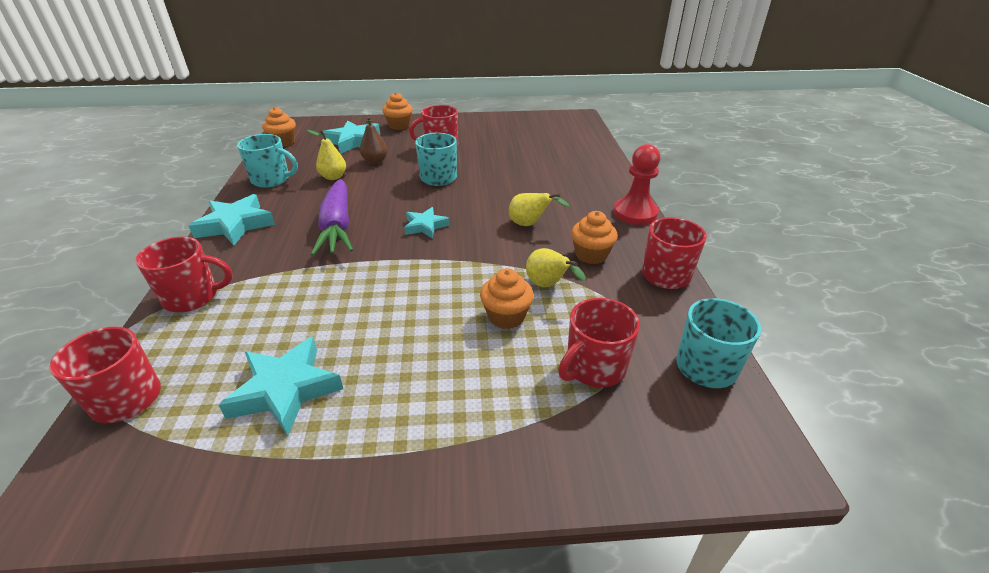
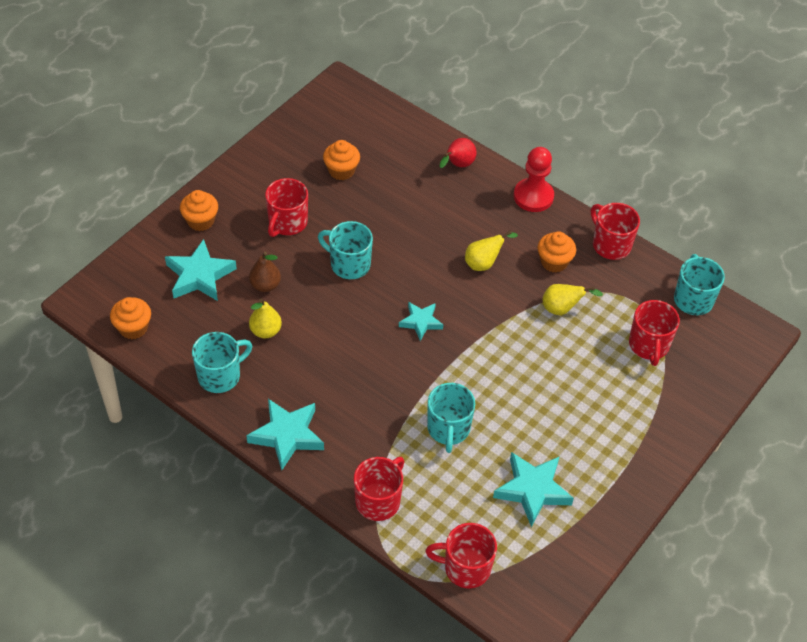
camera: 50 degrees left, 15 degrees up
purple carrot [311,179,353,256] -> none
orange cupcake [480,268,534,329] -> orange cupcake moved to [323,140,360,180]
none -> turquoise mug [427,383,475,453]
none -> red pear [440,138,477,168]

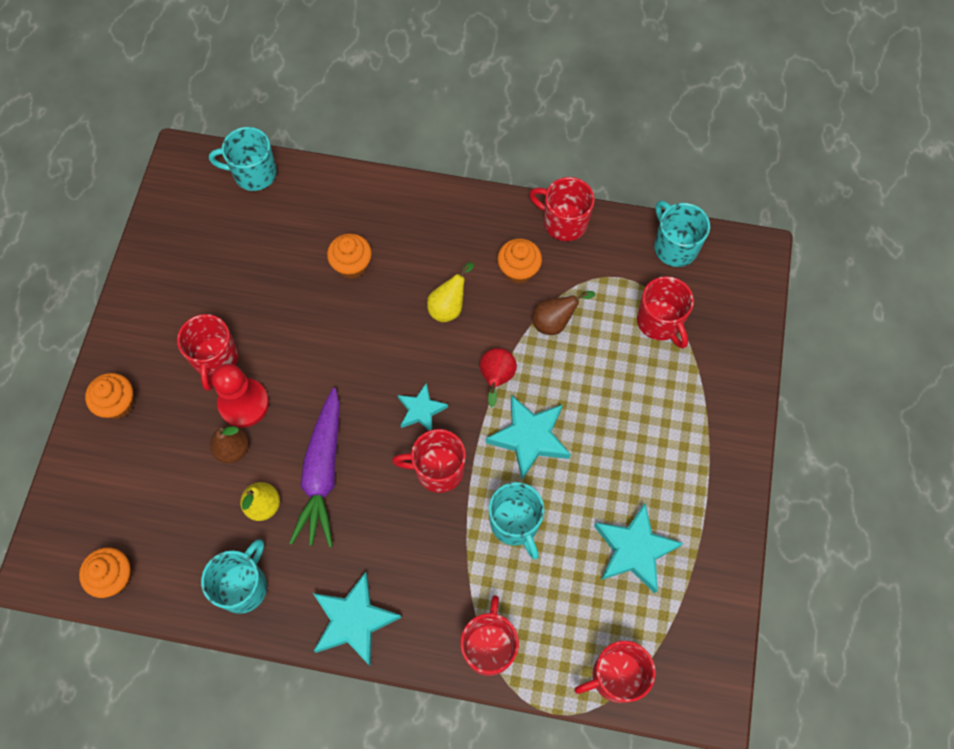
camera: 25 degrees left, 15 degrees up
turquoise star [165,239,237,301] -> turquoise star moved to [486,395,571,480]
turquoise mug [318,221,373,279] -> turquoise mug moved to [209,127,277,191]
orange cupcake [323,140,360,180] -> orange cupcake moved to [327,233,372,279]
red pear [440,138,477,168] -> red pear moved to [480,348,517,407]
red pawn [514,147,554,212] -> red pawn moved to [212,364,269,427]
yellow pear [542,284,603,315] -> brown pear [533,291,595,335]
none -> purple carrot [289,388,340,547]
none -> red mug [392,429,466,493]

